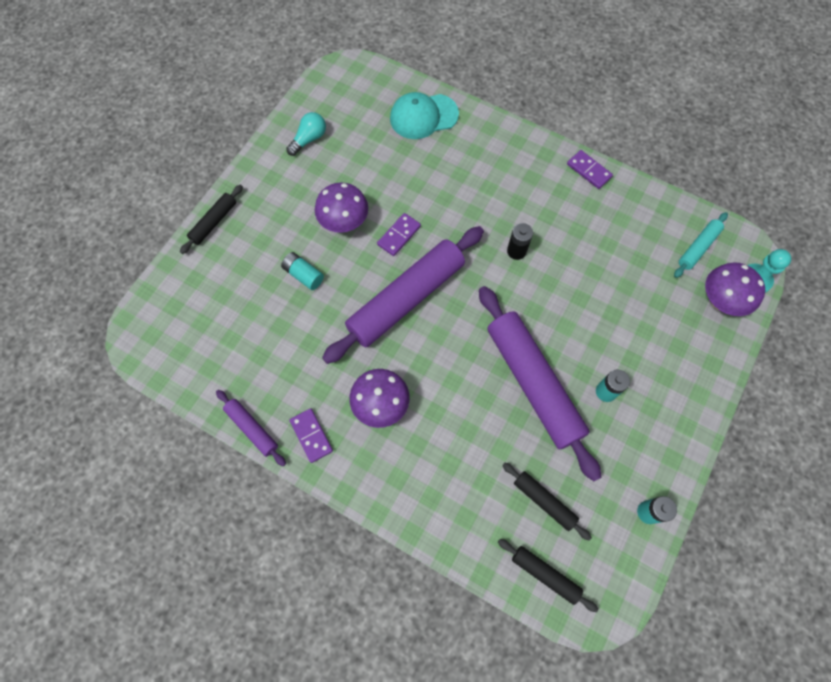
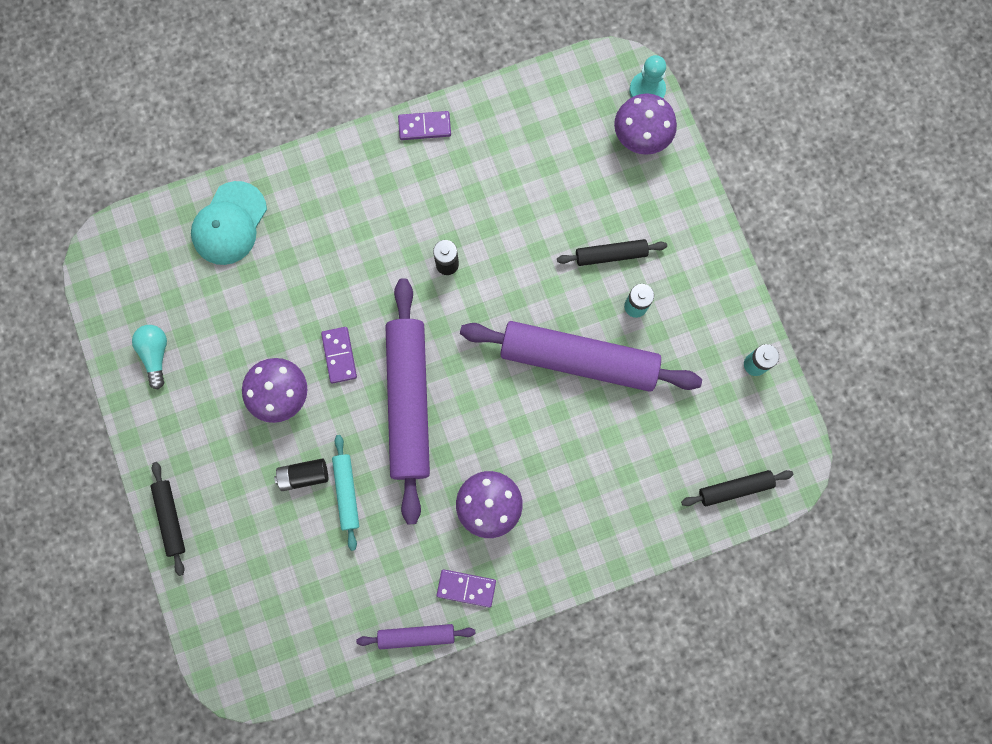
camera: 50 degrees left, 10 degrees up
turquoise battery [281,252,324,290] -> black battery [274,458,328,491]
black rolling pin [502,463,592,541] -> black rolling pin moved to [557,239,667,266]
turquoise rolling pin [674,212,728,278] -> turquoise rolling pin moved to [332,435,359,551]

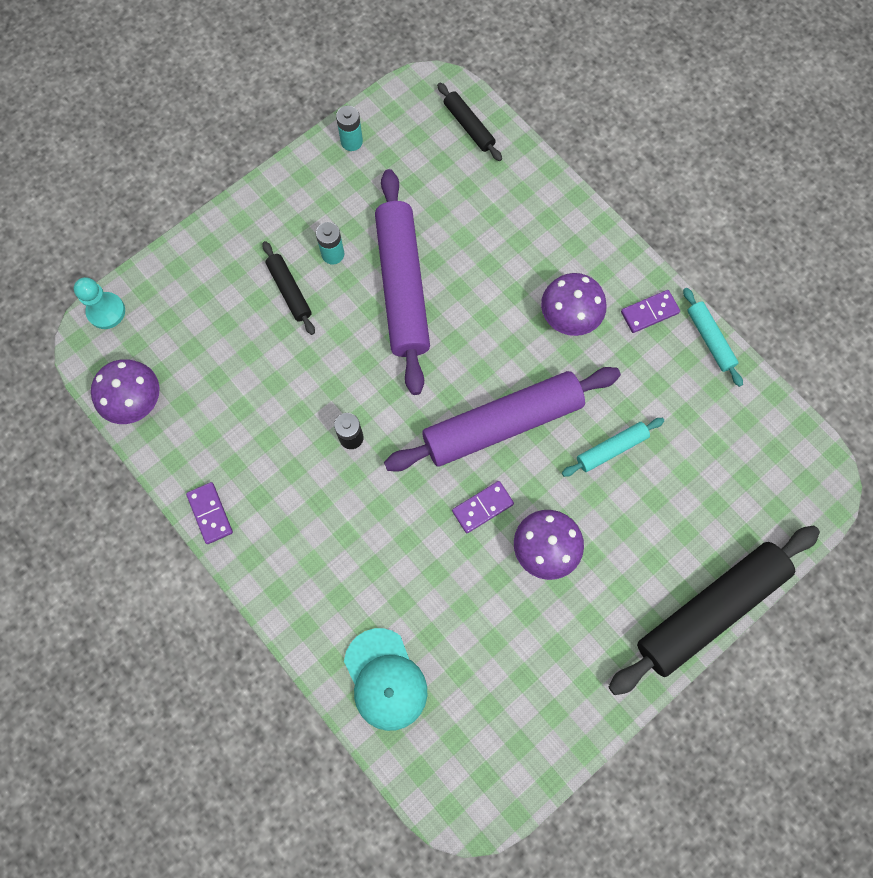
camera: 110 degrees left, 5 degrees down
turquoise light bulb [132,325,167,389] -> none
black rolling pin [151,462,185,576] -> black rolling pin [609,525,820,695], size x2.15
turquoise cap [191,181,267,265] -> turquoise cap turned 60 degrees clockwise [344,628,427,731]
black battery [274,458,328,491] -> none
purple rolling pin [356,624,475,649] -> turquoise rolling pin [683,288,743,387]
purple domino [437,569,496,608] -> purple domino turned 75 degrees clockwise [621,290,680,333]
purple mushroom [614,93,677,155] -> purple mushroom moved to [91,359,160,424]

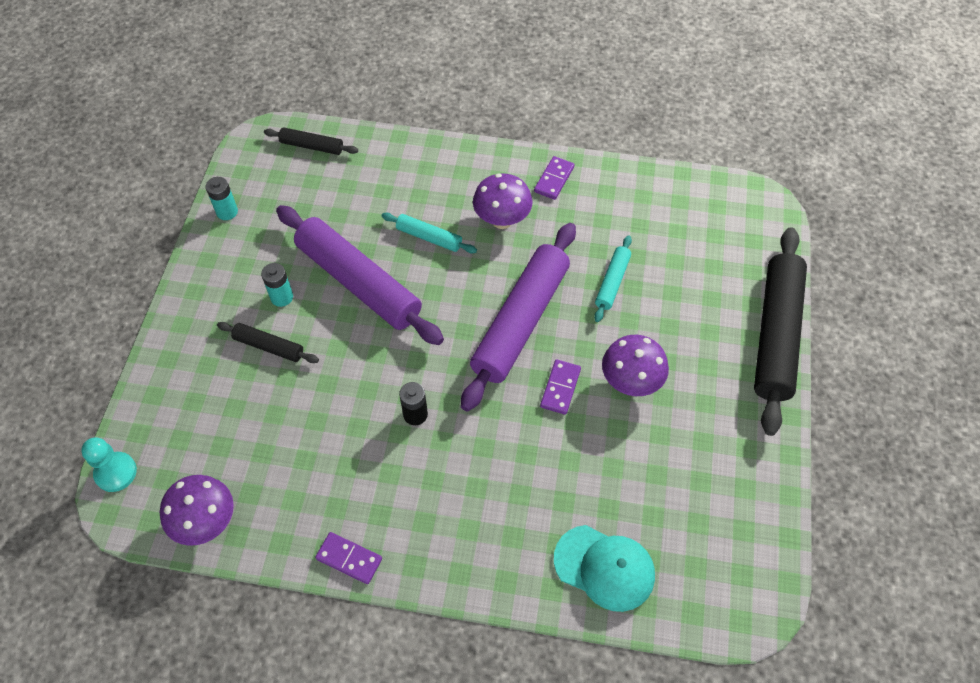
camera: 40 degrees left, 15 degrees down
turquoise rolling pin [683,288,743,387] -> turquoise rolling pin moved to [382,213,477,253]

